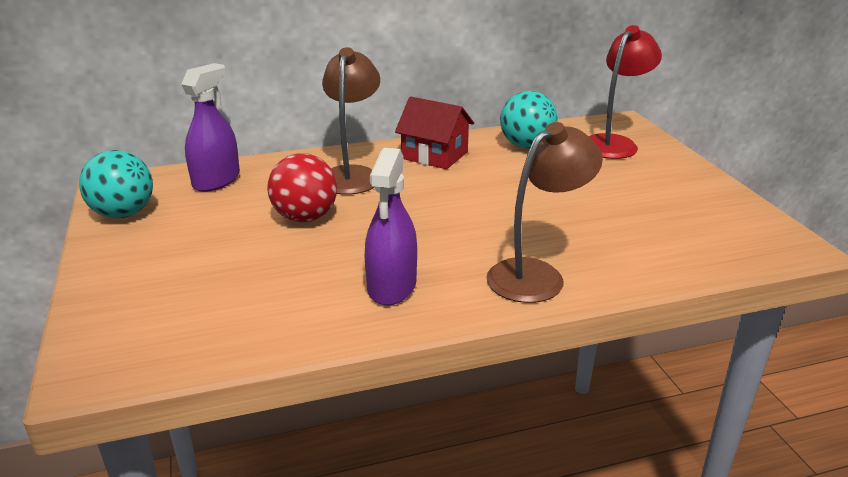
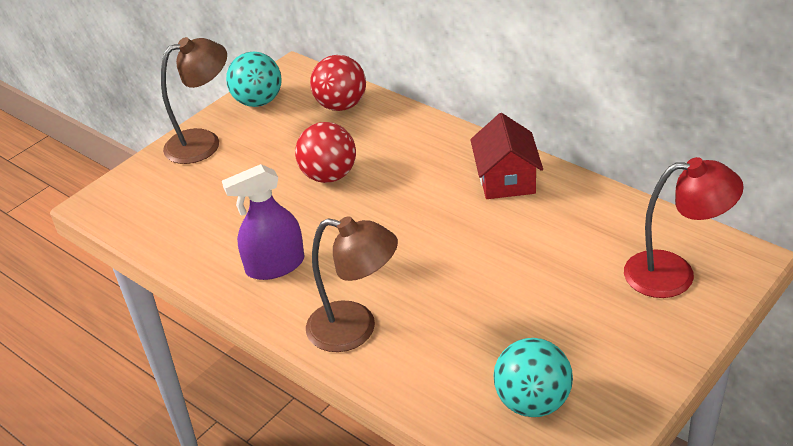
camera: 60 degrees right, 10 degrees up
purple spray bottle [181,63,240,192] -> red ball [310,55,366,111]
brown lamp [322,47,380,195] -> brown lamp moved to [161,37,227,164]
turquoise ball [500,91,558,148] -> turquoise ball moved to [493,338,573,417]

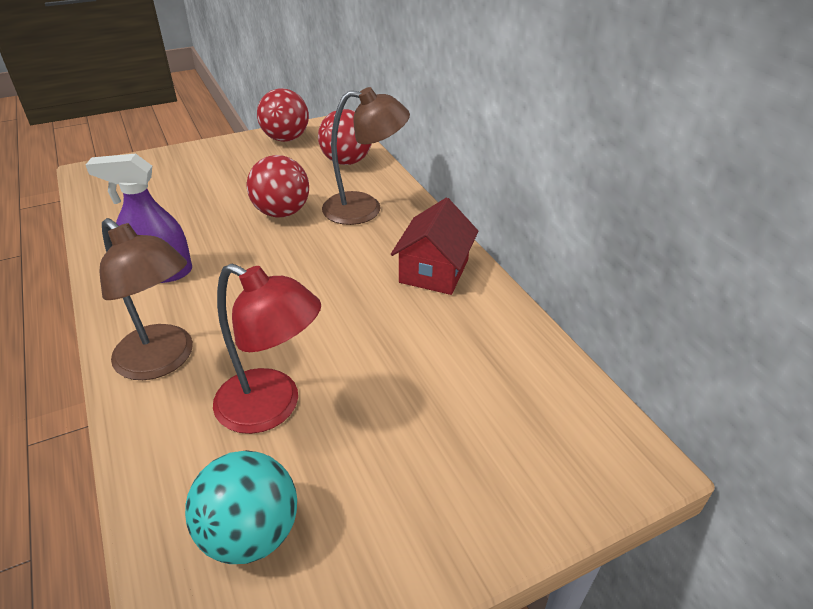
camera: 20 degrees right, 0 degrees up
brown lamp [161,37,227,164] -> brown lamp moved to [322,87,410,225]
turquoise ball [226,52,282,107] -> red ball [257,88,309,142]
red lamp [624,157,744,298] -> red lamp moved to [213,263,321,434]

